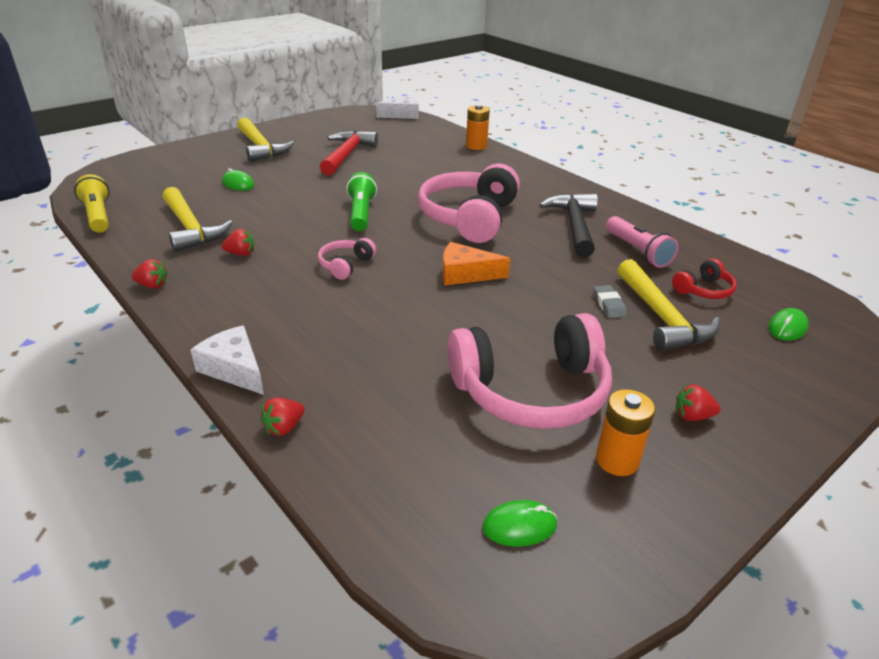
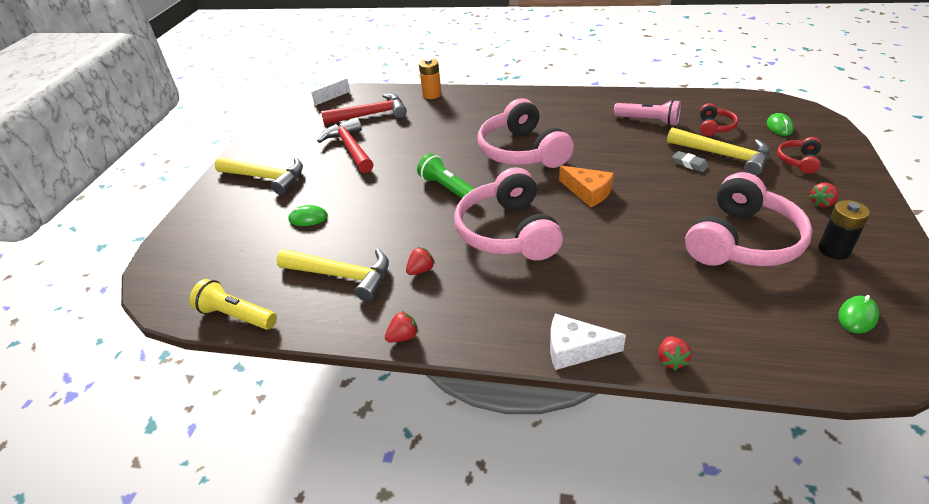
camera: 35 degrees left, 5 degrees up
pink headphones [318,238,376,280] -> pink headphones [454,167,563,261], size x2.18
orange cheese [442,242,510,285] -> orange cheese turned 105 degrees counterclockwise [559,165,614,207]
black hammer [539,193,598,258] -> none
orange battery [596,389,655,476] -> black battery [818,200,870,259]
none -> red hammer [321,93,407,125]
none -> red headphones [777,137,822,174]

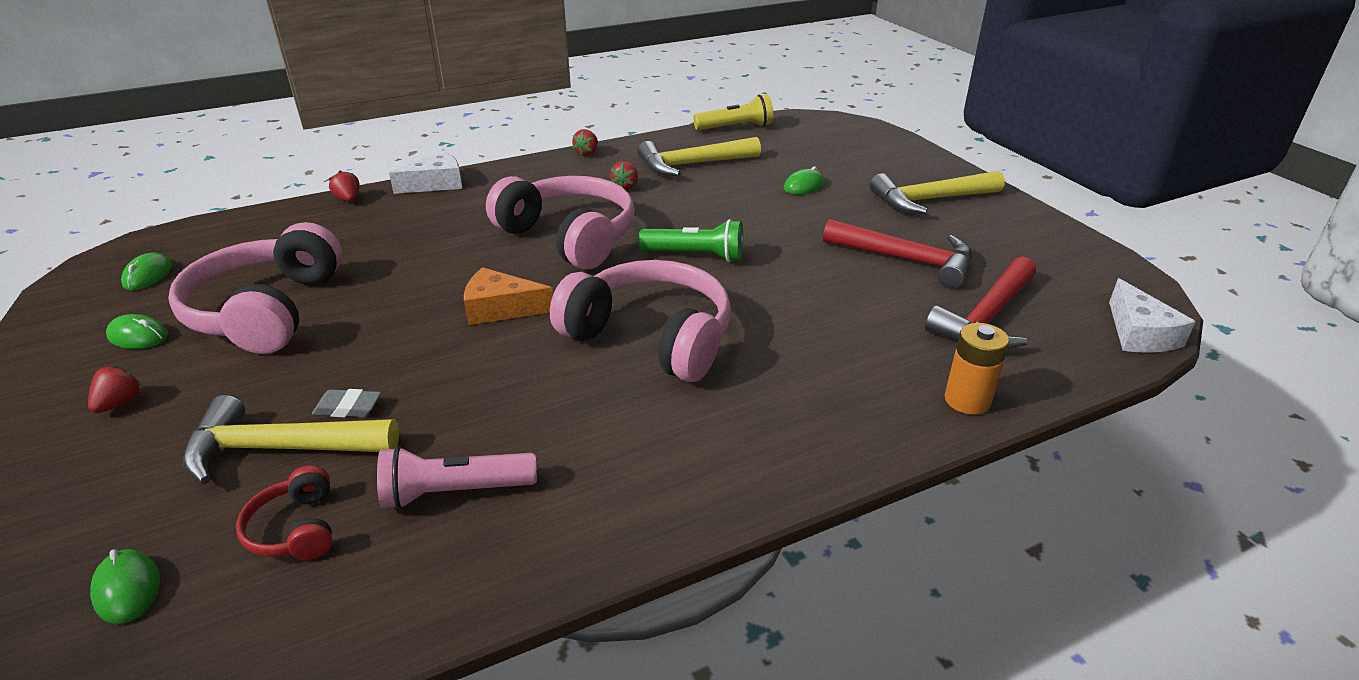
camera: 140 degrees right, 5 degrees down
red headphones [777,137,822,174] -> none
black battery [818,200,870,259] -> green mouse [106,314,168,349]

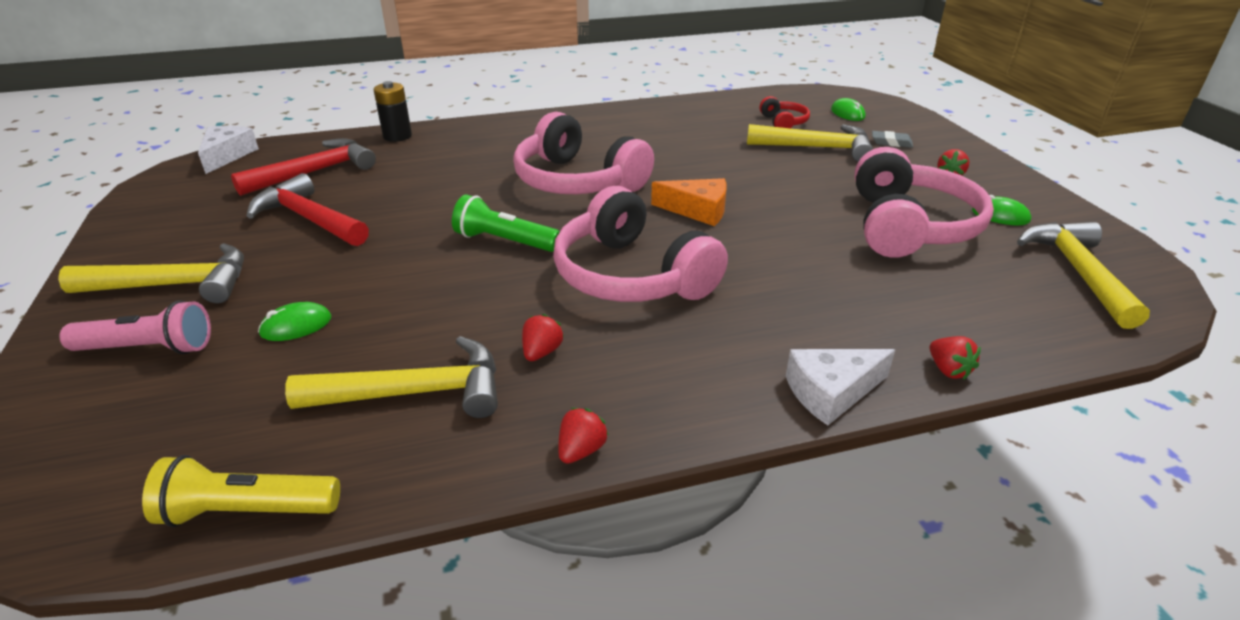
camera: 170 degrees left, 0 degrees up
green mouse [121,253,172,290] -> yellow hammer [1017,222,1150,329]
grey eraser [312,389,381,417] -> grey eraser moved to [872,131,913,148]
pink flashlight [377,446,537,509] -> pink flashlight moved to [60,300,211,354]
orange battery [944,323,1010,415] -> black battery [374,81,412,142]

